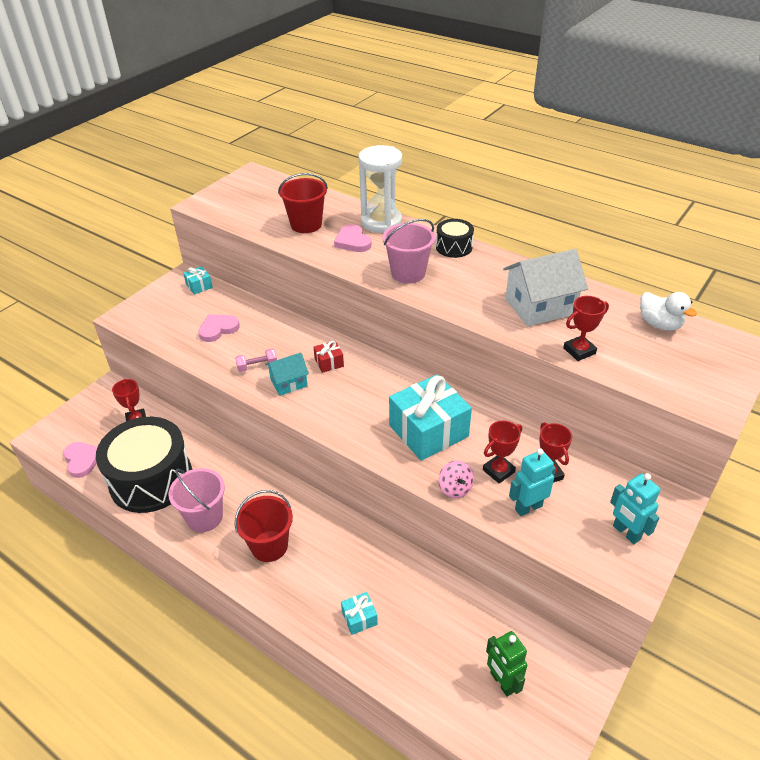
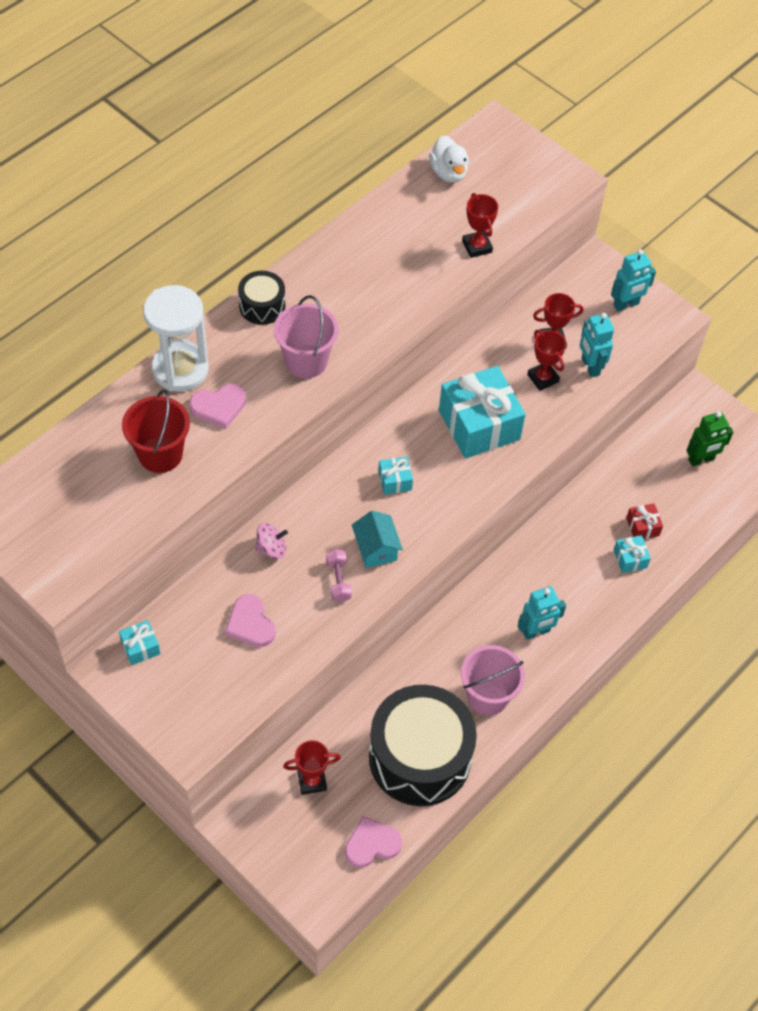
camera: 85 degrees left, 15 degrees up
red bucket [235,490,293,562] -> turquoise robot [518,586,566,640]
red gift [313,341,344,373] -> red gift moved to [626,503,663,539]
pink spinning top [439,461,474,498] -> pink spinning top moved to [255,523,288,559]
white house [503,249,588,326] -> none
white duck [640,292,697,331] -> white duck turned 105 degrees clockwise [429,135,469,183]
none -> turquoise gift [378,457,413,495]

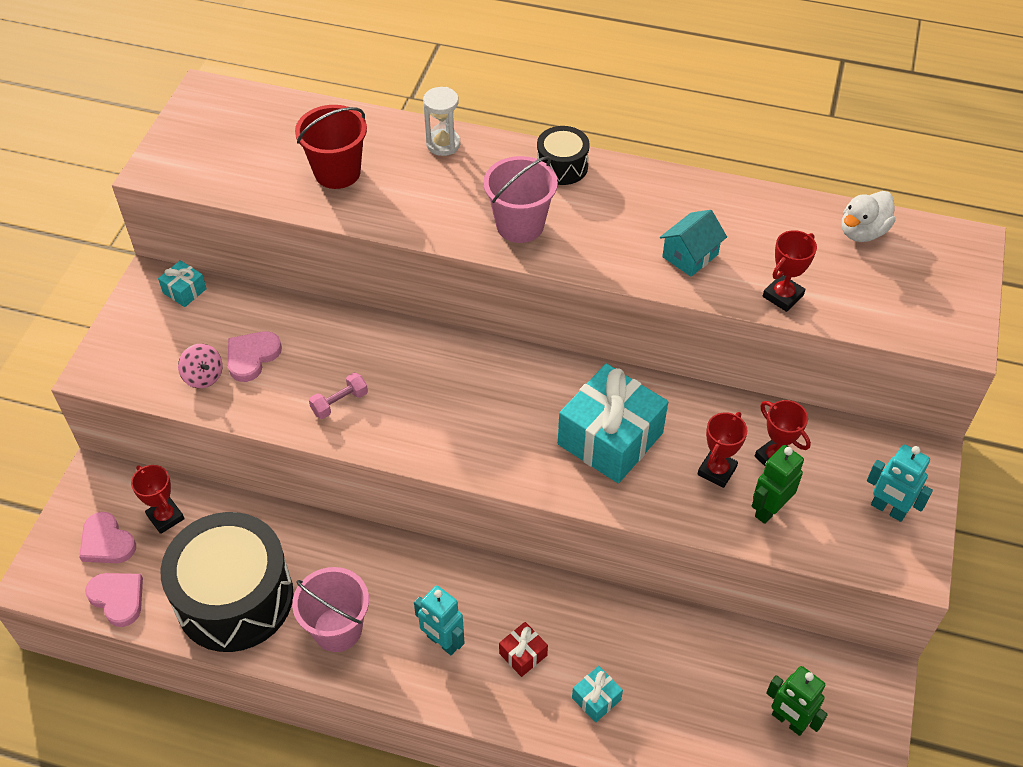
camera: 65 degrees right, 5 degrees down
white hourglass [143,285,209,392] -> white hourglass [423,87,460,156], size x0.57
pink heart [189,384,246,429] -> pink heart moved to [79,512,136,563]
pink spinning top [255,523,288,559] -> pink spinning top moved to [178,344,223,388]
turquoise house [352,511,403,568] -> turquoise house moved to [660,210,727,277]
turquoise gift [378,457,413,495] -> none
turquoise robot [580,313,614,377] -> green robot [752,445,804,524]
red gift [626,503,663,539] -> red gift moved to [499,622,548,677]

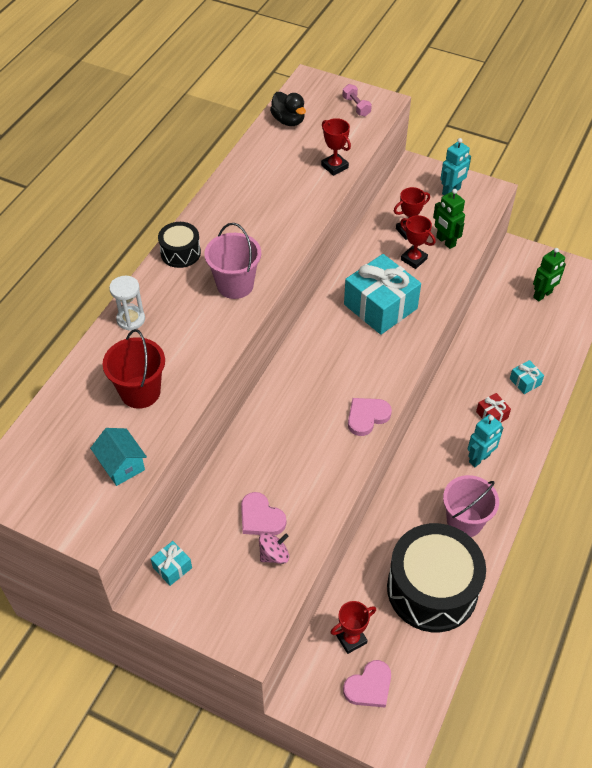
camera: 80 degrees left, 0 degrees up
pink heart [85,573,143,627] -> pink heart moved to [348,398,392,436]
pink dumbbell [309,373,368,419] -> pink dumbbell moved to [342,84,372,116]
turquoise house [660,210,727,277] -> turquoise house moved to [90,428,147,486]
white duck [842,191,896,242] -> black duck [270,92,306,126]

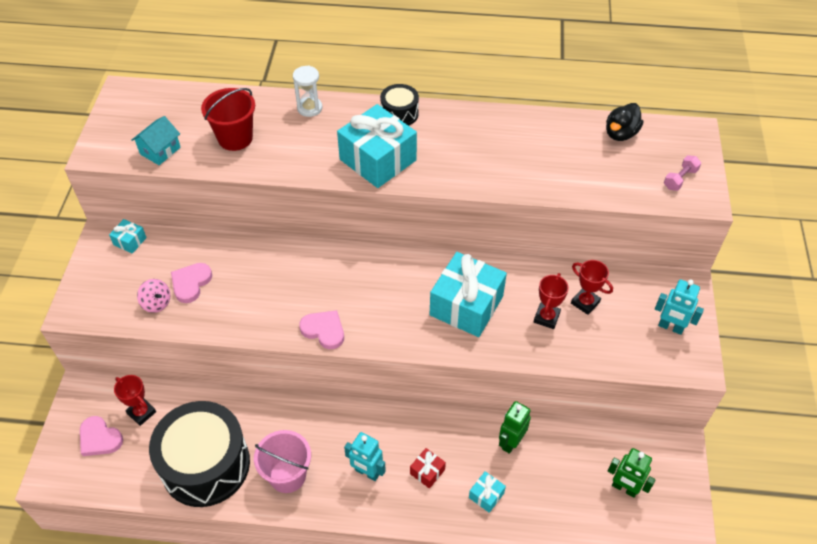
camera: 70 degrees right, 0 degrees up
pink bucket [204,223,261,299] -> turquoise gift [337,104,417,188]
red trophy [321,118,351,176] -> none
green robot [433,189,465,249] -> green robot moved to [499,401,531,454]

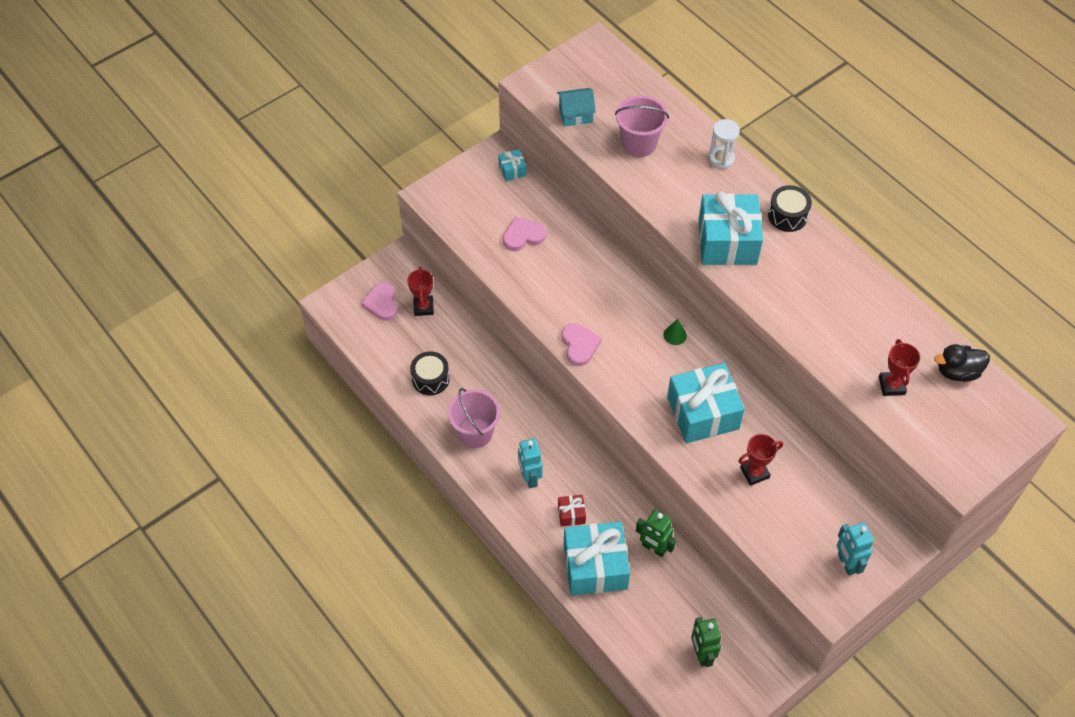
camera: 45 degrees right, 5 degrees up
pink spinning top [137,279,171,313] -> none
black drum [149,401,250,507] -> black drum [410,351,450,395], size x0.47
red bucket [201,88,255,151] -> pink bucket [615,95,669,157]
turquoise gift [469,471,506,513] -> turquoise gift [564,522,630,596], size x2.26
green robot [499,401,531,454] -> green robot turned 135 degrees counterclockwise [636,510,676,557]
red trophy [571,260,613,315] -> red trophy moved to [879,339,920,396]
pink dumbbell [664,155,701,191] -> none
none -> green cone [663,319,687,345]

